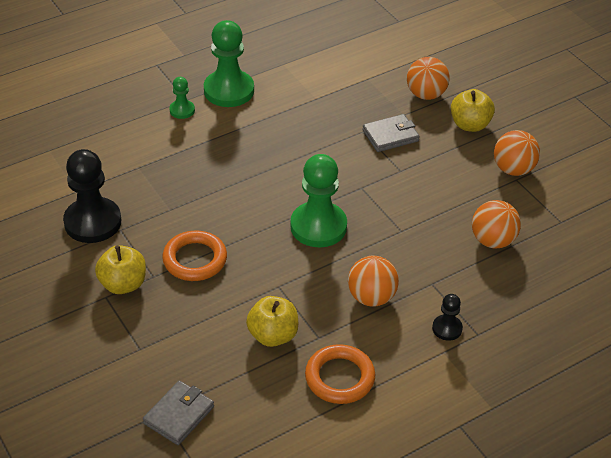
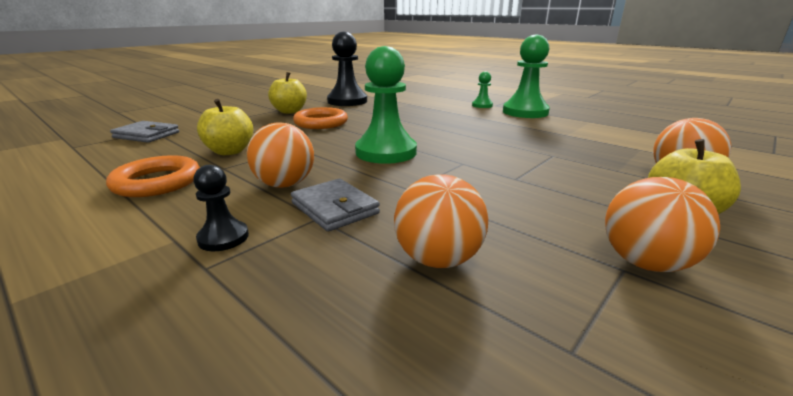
camera: 75 degrees right, 20 degrees down
grey wallet [363,114,420,152] -> grey wallet moved to [291,179,380,232]

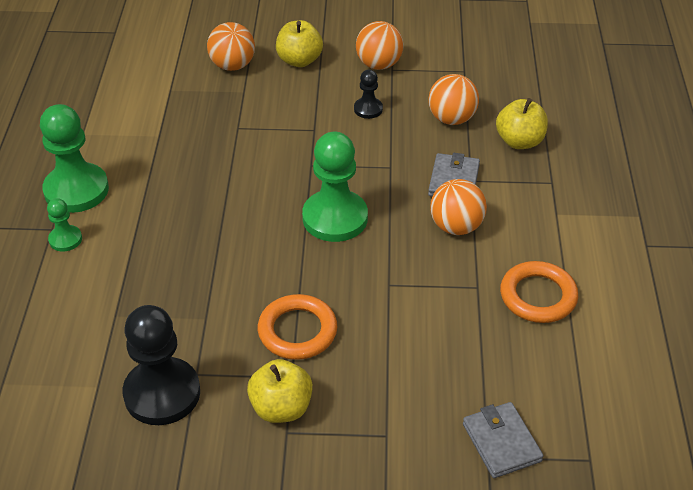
camera: 130 degrees left, 20 degrees up
black pawn [193,165,249,251] -> black pawn moved to [354,70,383,119]
yellow apple [197,99,253,155] -> yellow apple moved to [496,98,548,149]

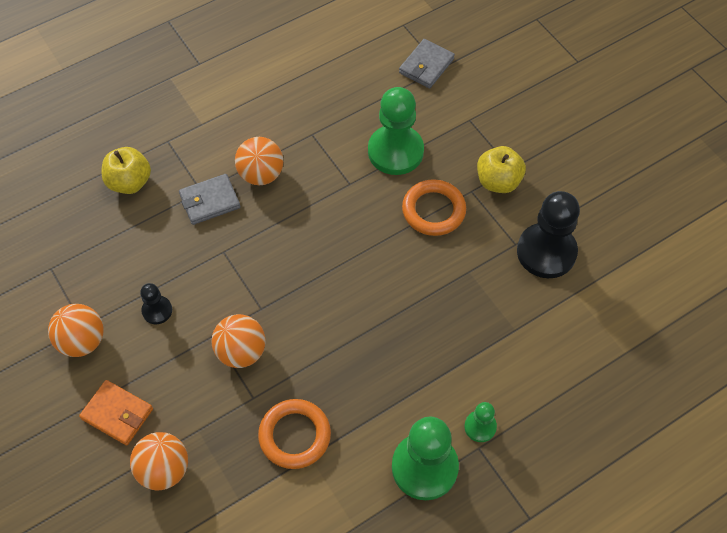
camera: 125 degrees left, 15 degrees up
yellow apple [276,20,323,67] -> orange wallet [79,380,153,445]
green pawn [302,132,368,242] -> green pawn moved to [368,87,424,175]
orange ball [428,74,479,125] -> orange ball moved to [212,314,266,368]
orange ring [500,261,578,323] -> orange ring moved to [258,399,331,469]

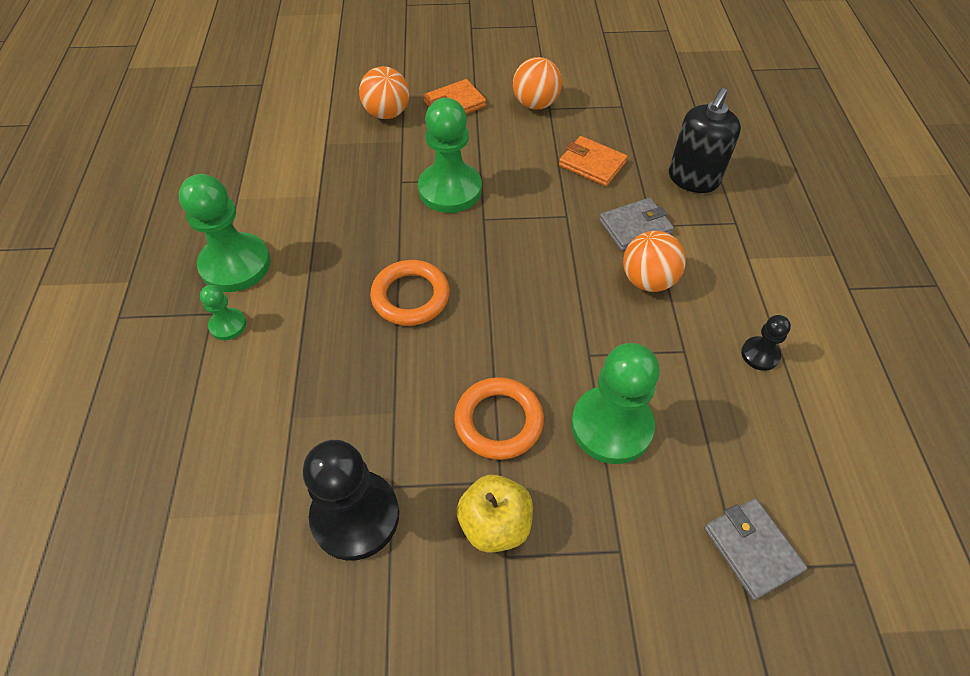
camera: 120 degrees right, 5 degrees down
yellow apple [102,147,151,194] -> black soap dispenser [669,88,741,193]
black pawn [140,283,172,324] -> black pawn moved to [741,315,791,371]
grey wallet [179,174,240,225] -> grey wallet turned 60 degrees clockwise [599,198,674,251]
orange ball [212,314,266,368] -> green pawn [418,98,482,213]
orange ring [258,399,331,469] -> orange ring moved to [370,260,450,326]
none -> orange wallet [559,136,628,186]

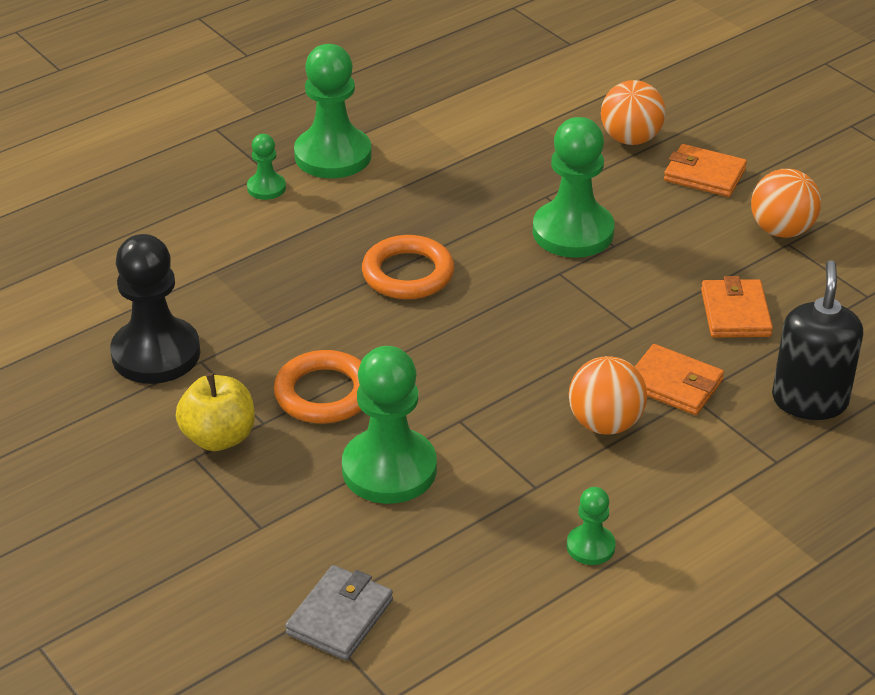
camera: 55 degrees right, 15 degrees down
grey wallet [599,198,674,251] -> orange wallet [635,344,724,415]
black soap dispenser [669,88,741,193] -> black soap dispenser turned 105 degrees clockwise [772,260,863,420]
black pawn [741,315,791,371] -> green pawn [567,487,616,565]

